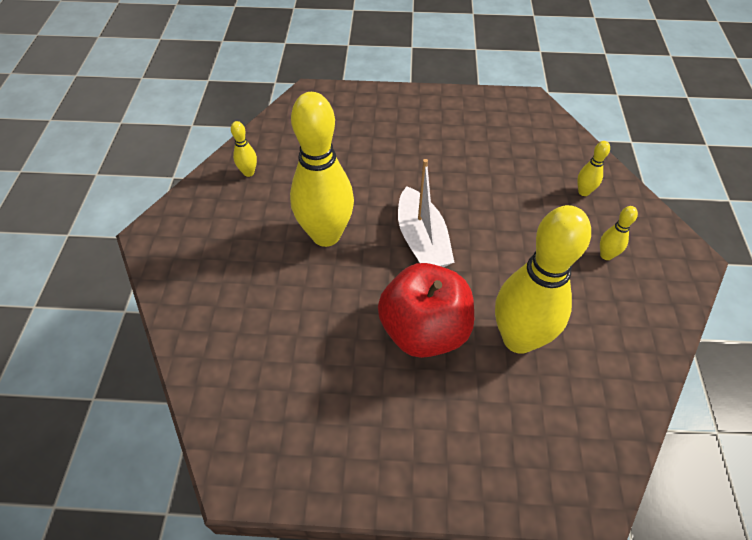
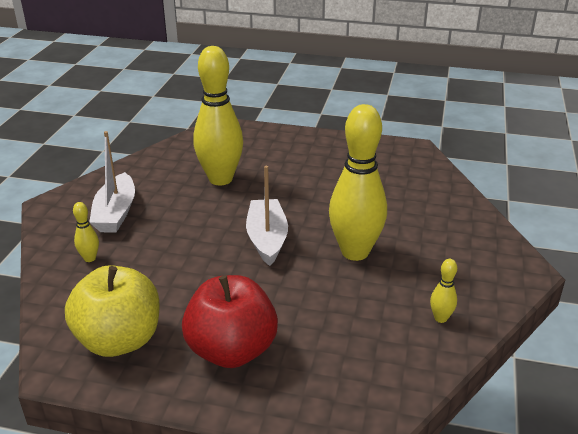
camera: 170 degrees left, 20 degrees down
red apple [378,263,474,358] -> red apple moved to [182,275,278,368]
yellow bowling pin [600,206,638,260] -> white boat [89,131,135,233]
none -> yellow apple [65,265,160,357]

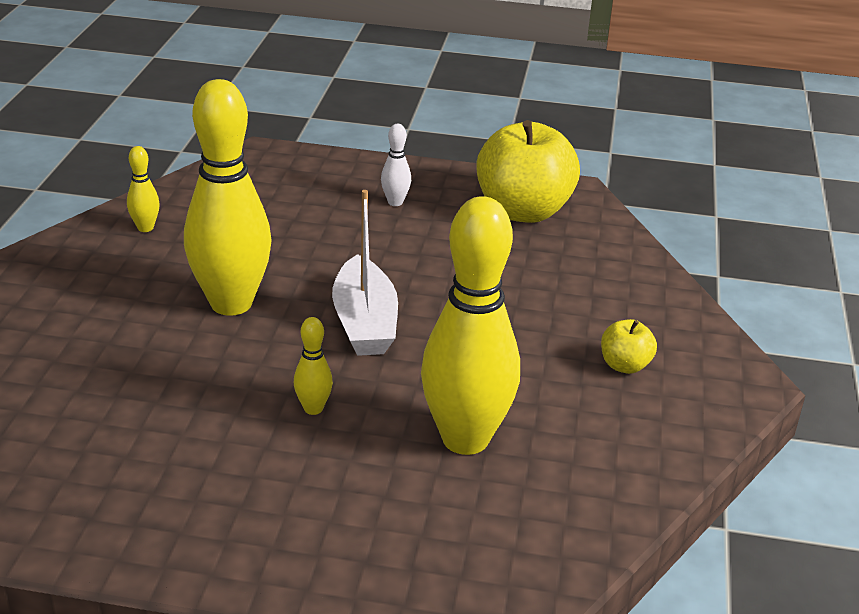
camera: 175 degrees right, 0 degrees up
yellow bowling pin [73,202,99,262] -> yellow bowling pin moved to [294,317,333,415]
white boat [89,131,135,233] -> yellow apple [601,319,657,374]
red apple [182,275,278,368] -> white bowling pin [381,124,411,206]

